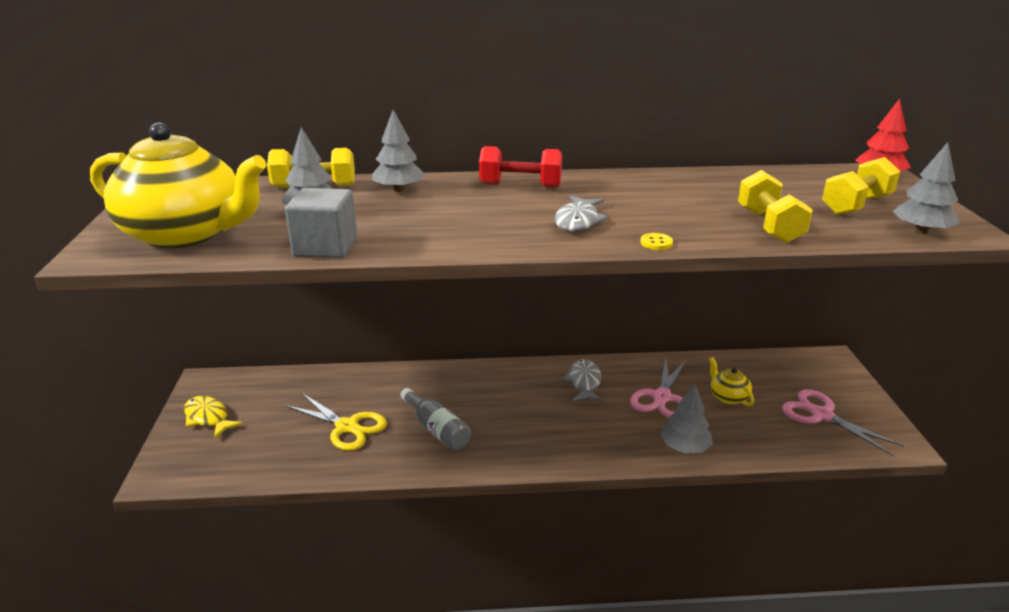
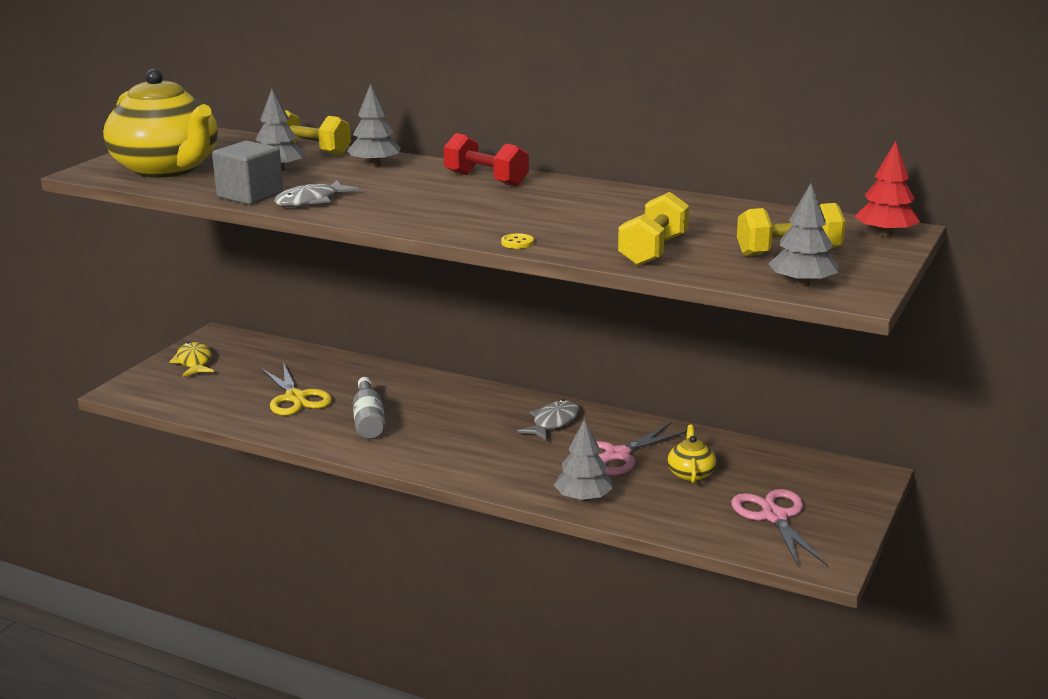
camera: 30 degrees right, 5 degrees down
grey fish [554,195,608,232] -> grey fish moved to [274,180,359,207]

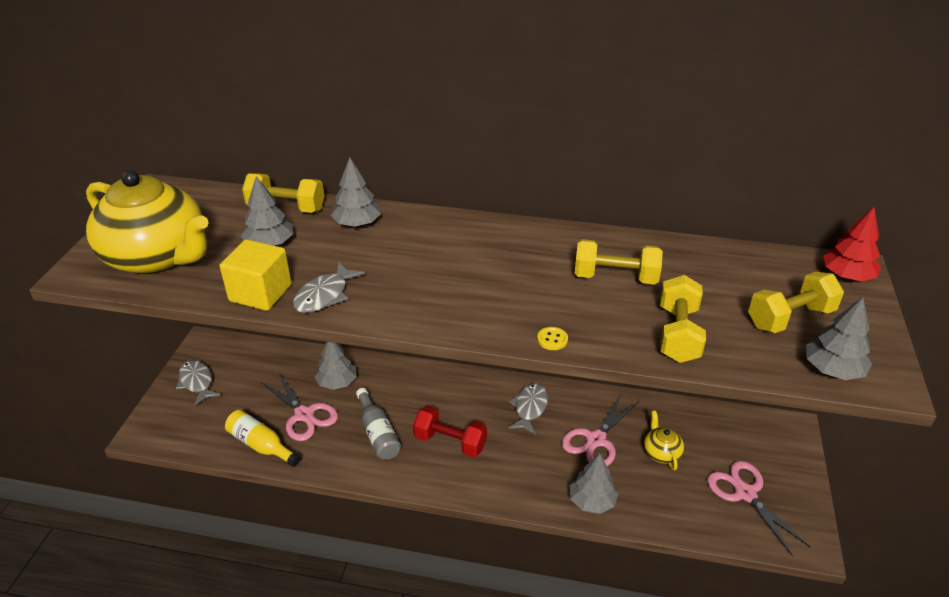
camera: 15 degrees left, 15 degrees up
yellow fish [169,342,214,377] -> grey fish [176,360,221,406]
grey cube [212,141,283,205] -> yellow cube [220,239,292,311]
yellow scissors [261,362,332,416] -> pink scissors [261,372,338,441]
red dumbbell [443,133,529,187] -> red dumbbell moved to [413,406,487,457]
none -> yellow bottle [225,410,301,467]
none -> grey tree [314,342,357,390]
none -> yellow dumbbell [574,239,663,285]

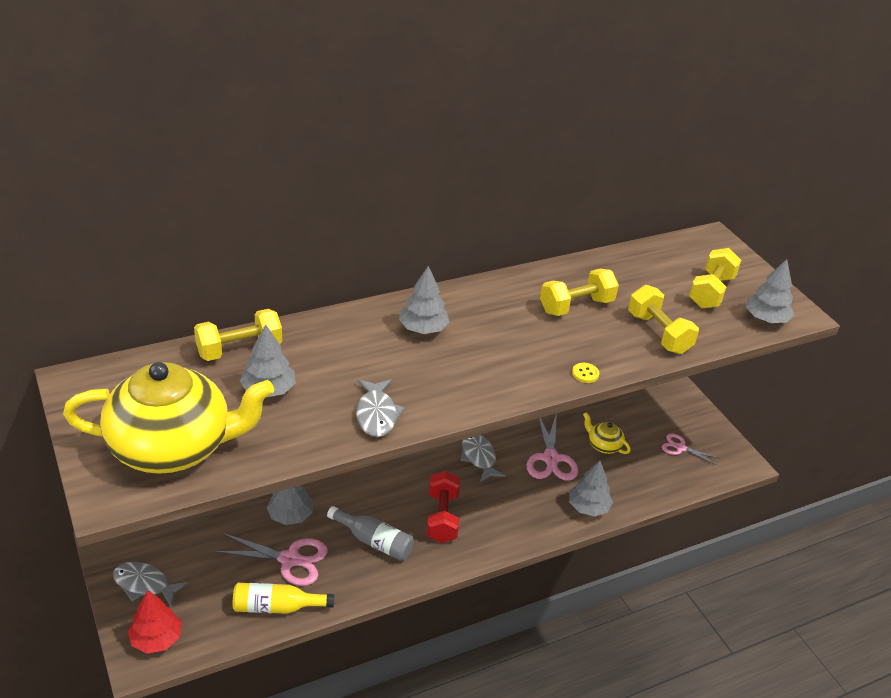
camera: 40 degrees left, 0 degrees up
yellow cube [220,239,292,311] -> none
grey tree [331,157,381,227] -> grey tree moved to [399,266,450,334]
red dumbbell [413,406,487,457] -> red dumbbell turned 75 degrees counterclockwise [427,471,460,543]
pink scissors [707,461,811,557] -> pink scissors [662,434,719,465], size x0.60
red tree [823,207,881,281] -> red tree moved to [128,590,182,654]

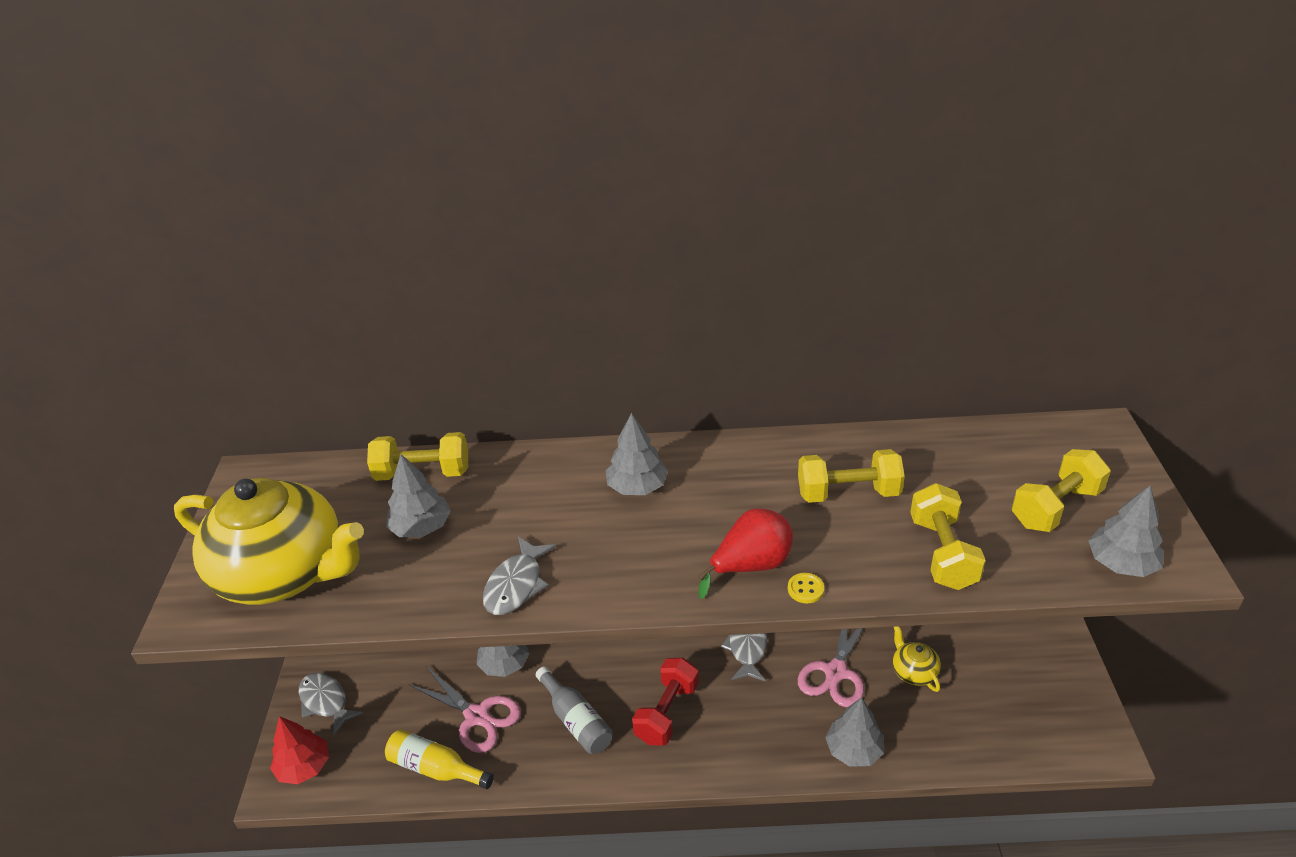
camera: 30 degrees right, 0 degrees up
pink scissors [662,434,719,465] -> none
none -> red pear [698,508,793,599]

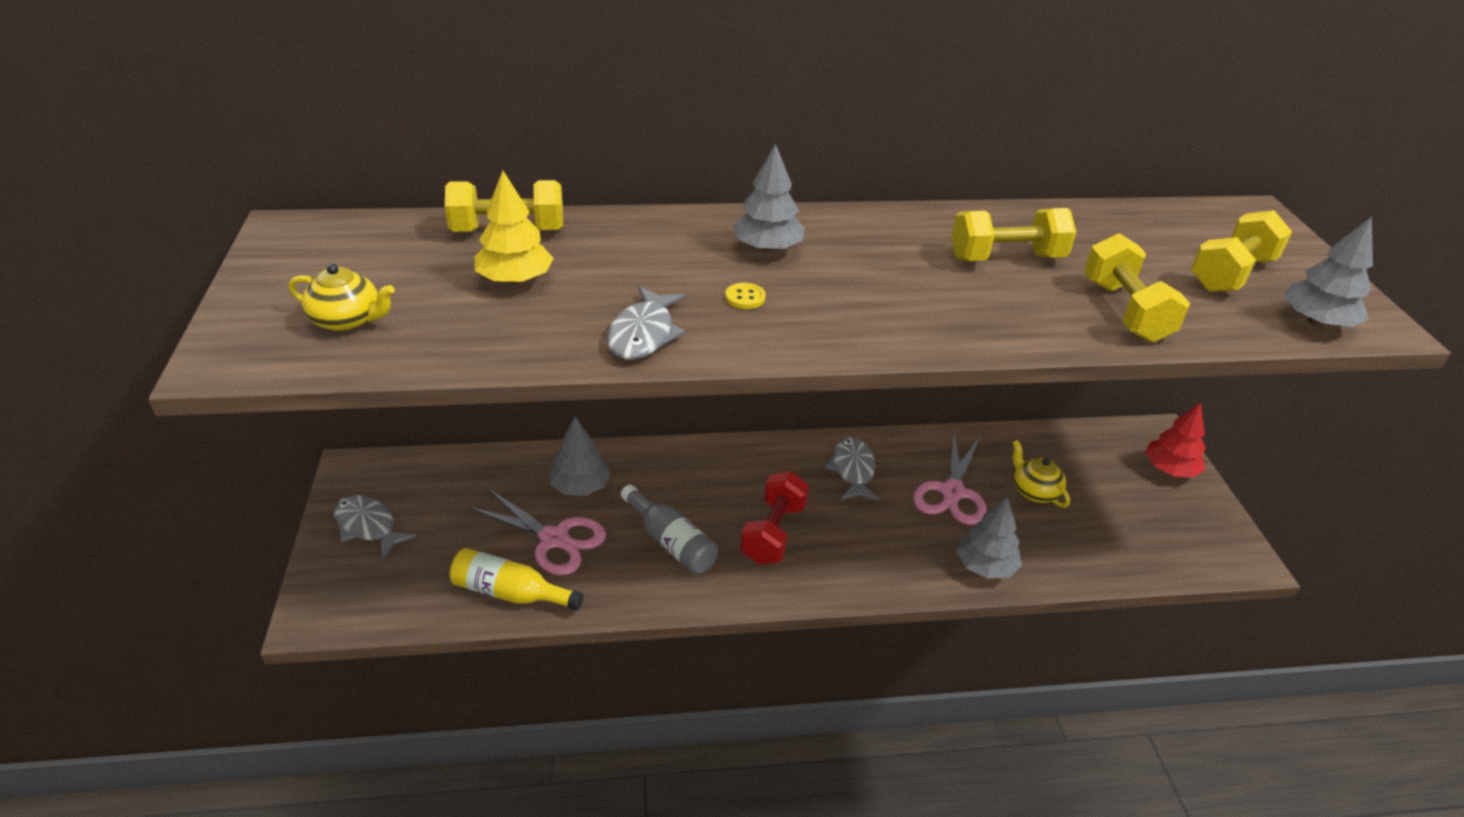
camera: 10 degrees left, 0 degrees up
yellow teapot [174,478,364,605] -> yellow teapot [289,264,395,331], size x0.42
red tree [270,716,329,784] -> red tree moved to [1145,402,1205,478]
grey tree [386,454,451,537] -> yellow tree [474,170,554,284]
red pear [698,508,793,599] -> none
yellow button [788,573,824,603] -> yellow button moved to [725,283,766,309]

